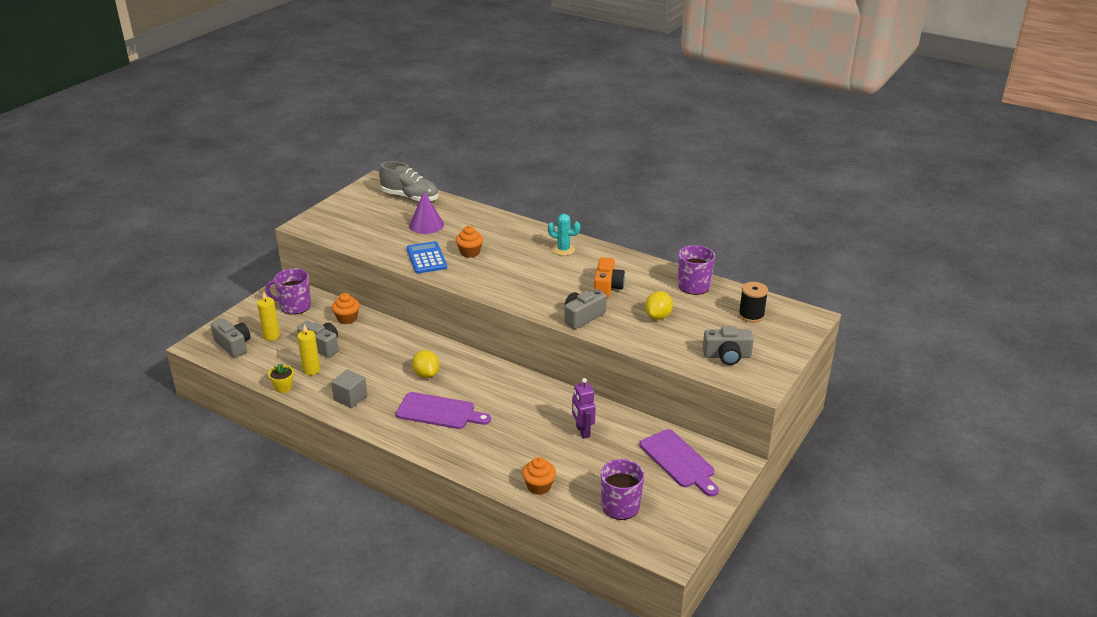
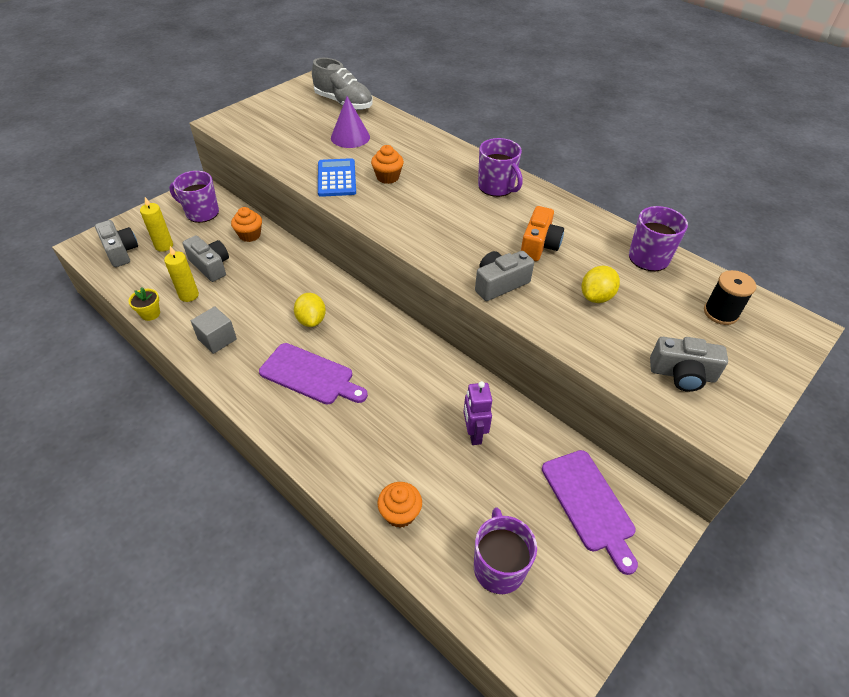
camera: 10 degrees right, 15 degrees up
turquoise cactus [548,214,580,256] -> purple mug [478,138,523,197]

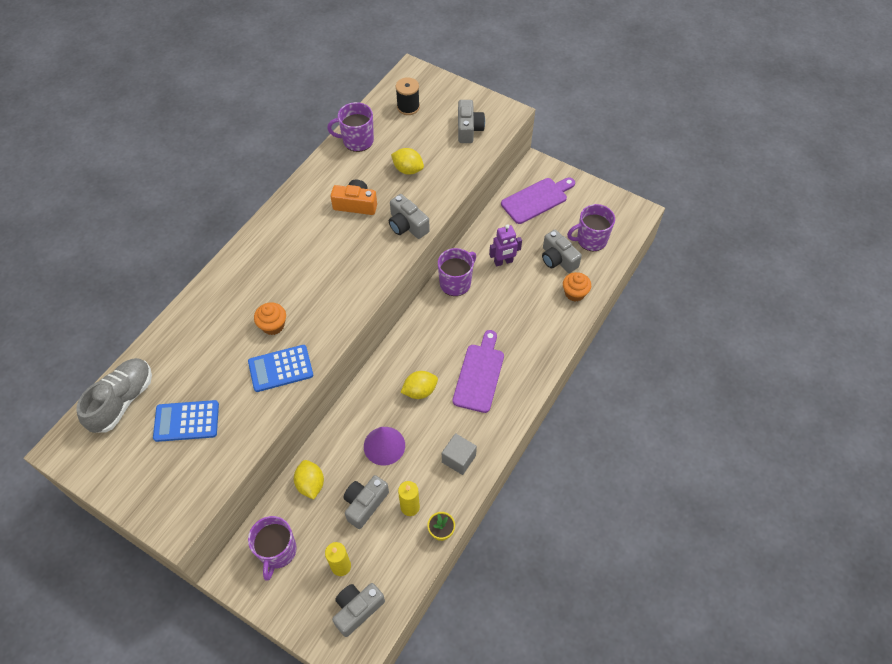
camera: 100 degrees left, 10 degrees up
orange cupcake [231,207,262,242] -> yellow lemon [294,460,324,500]
purple cone [331,96,370,148] -> purple cone moved to [364,427,405,466]
purple mug [478,138,523,197] -> purple mug moved to [438,248,476,296]
none -> blue calculator [153,400,219,442]
none -> grey camera [542,230,582,273]

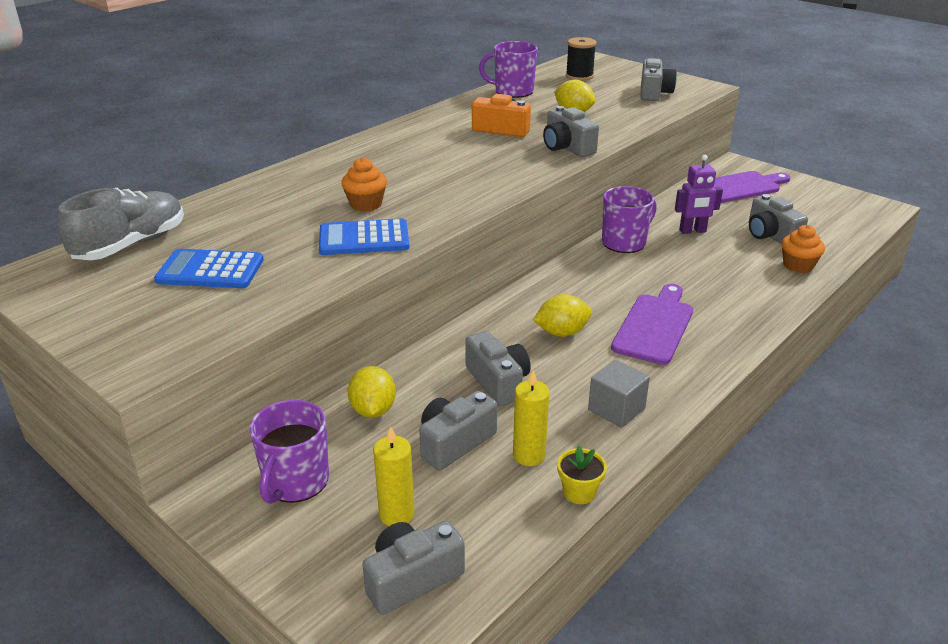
camera: 10 degrees right, 25 degrees down
purple cone [364,427,405,466] -> grey camera [465,331,531,406]
purple mug [567,204,615,251] -> none

